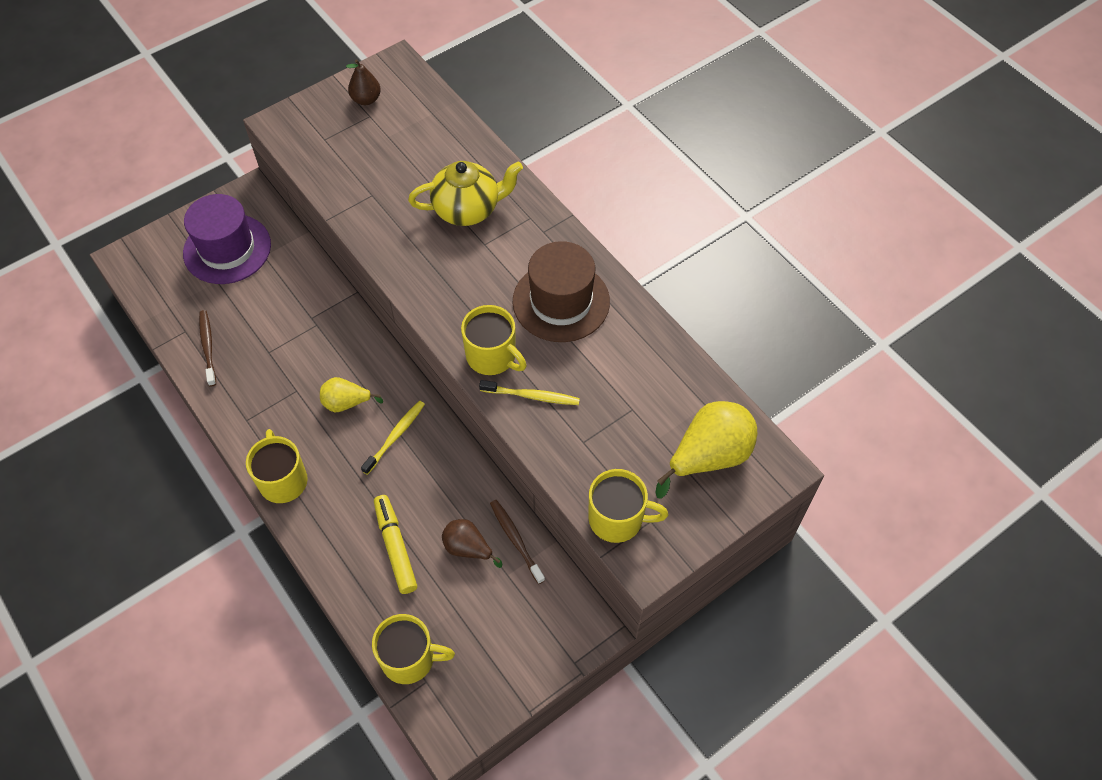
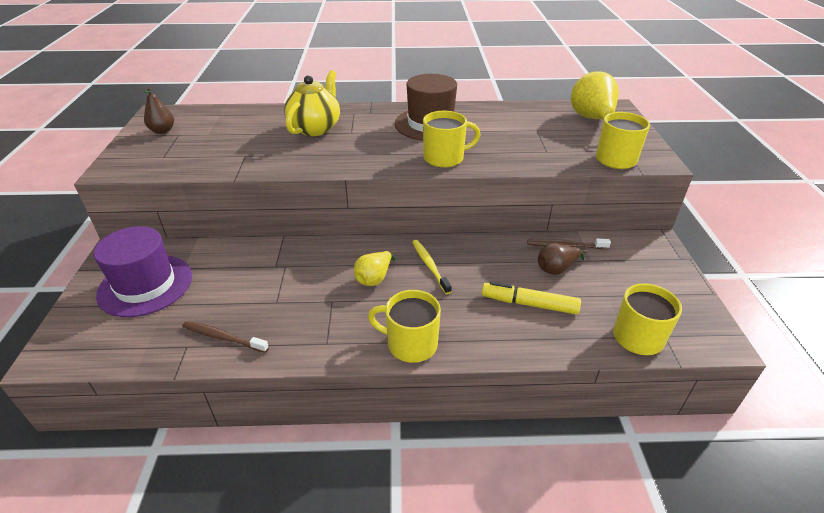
camera: 55 degrees left, 20 degrees down
yellow toothbrush [479,380,580,405] -> none

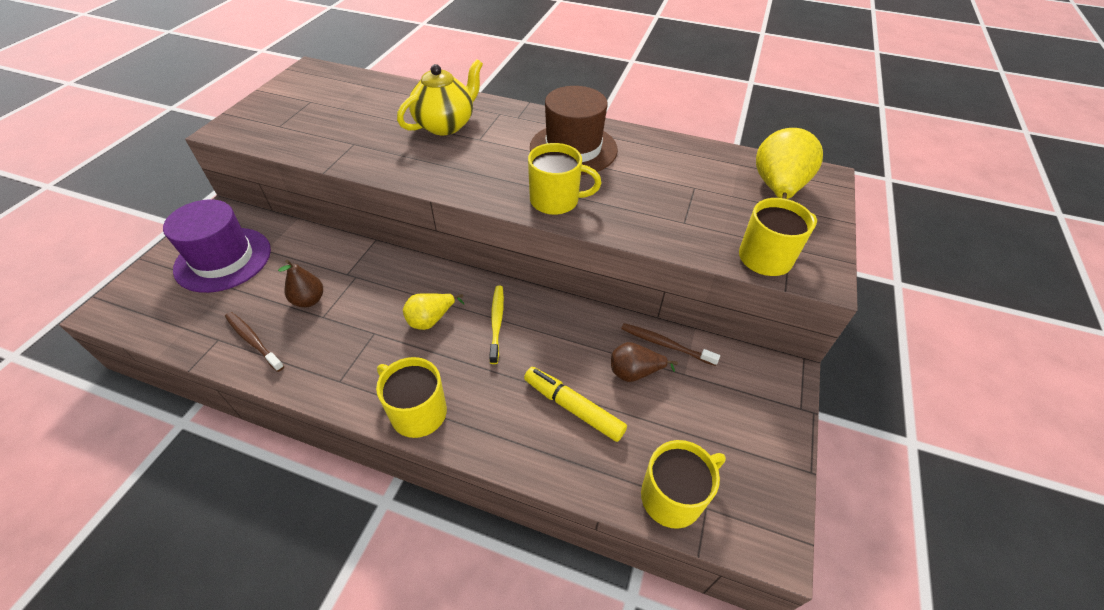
camera: 20 degrees right, 10 degrees up
brown pear [144,87,174,134] -> brown pear moved to [278,260,323,307]

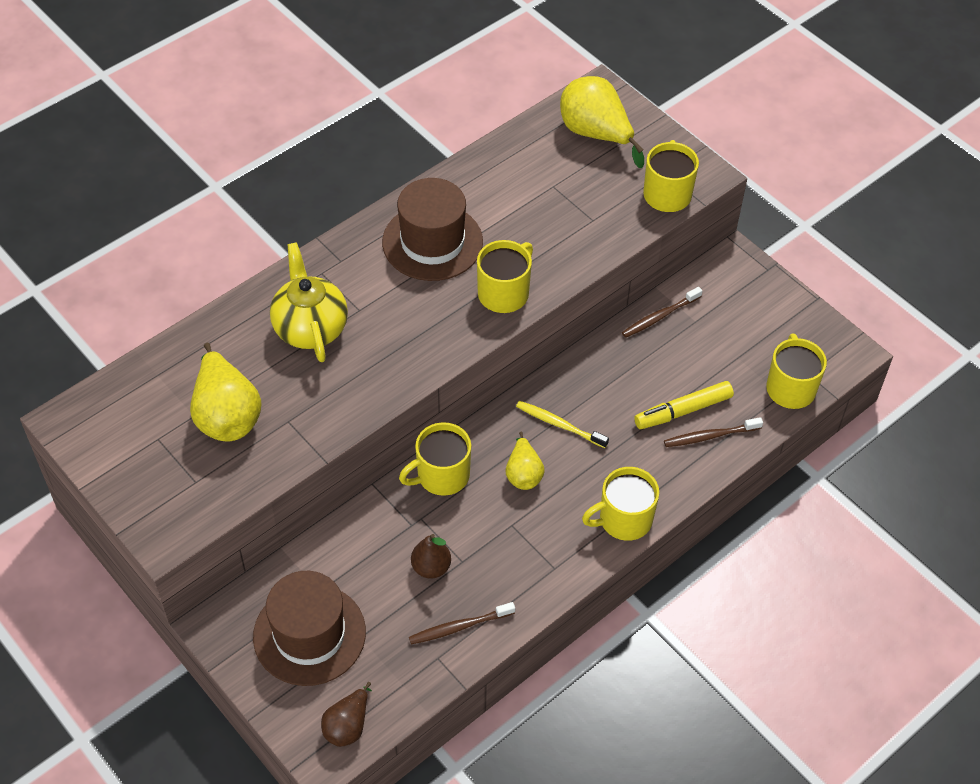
camera: 60 degrees left, 5 degrees up
purple hat [163,199,271,293] -> brown hat [253,571,366,686]
brown pear [611,342,678,382] -> brown pear moved to [321,682,372,747]
none -> yellow pear [190,343,261,441]
none -> yellow mug [399,422,471,496]
none -> brown toothbrush [664,417,763,447]

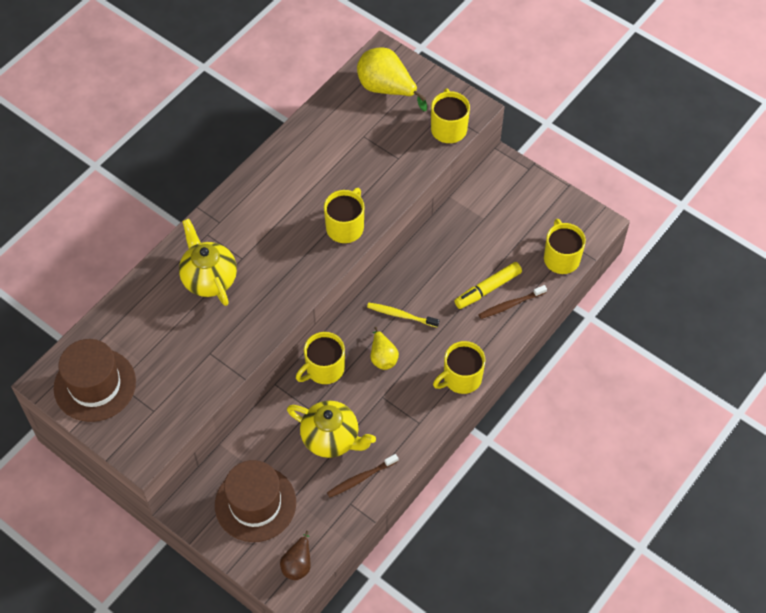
camera: 10 degrees left, 5 degrees up
yellow pear [190,343,261,441] -> none
brown hat [382,178,483,281] -> brown hat moved to [54,339,136,422]
brown pear [411,534,451,579] -> yellow teapot [287,401,376,458]
brown toothbrush [622,287,703,338] -> none

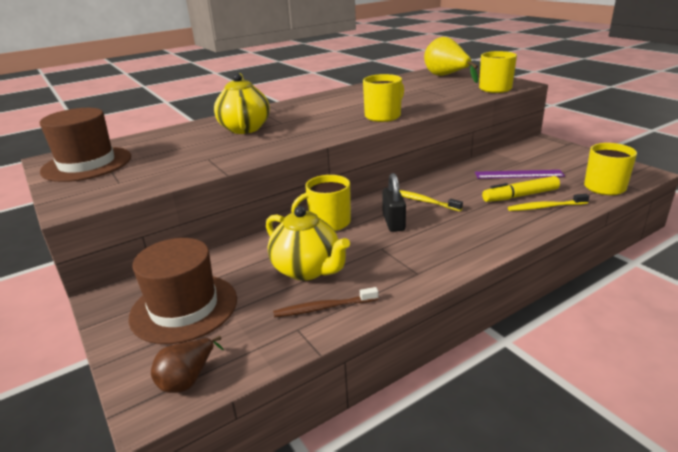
camera: 20 degrees right, 30 degrees down
yellow pear [370,327,399,370] -> black padlock [382,173,406,232]
yellow mug [433,341,485,394] -> none
brown toothbrush [478,285,547,319] -> yellow toothbrush [508,194,589,211]
none -> purple ruler [475,170,565,179]

